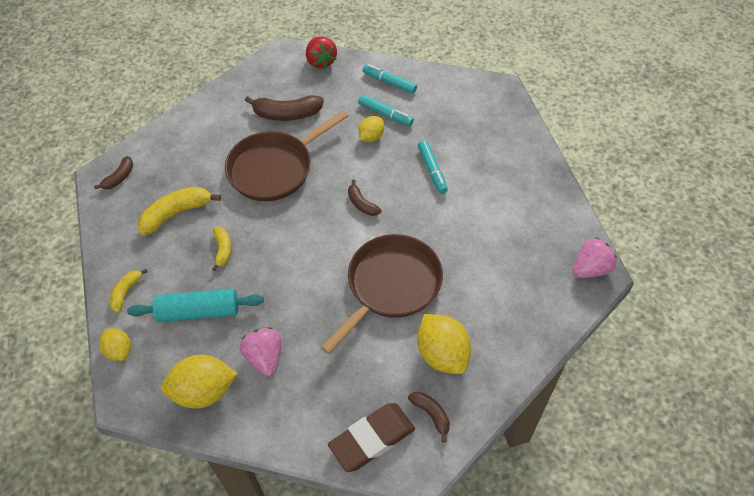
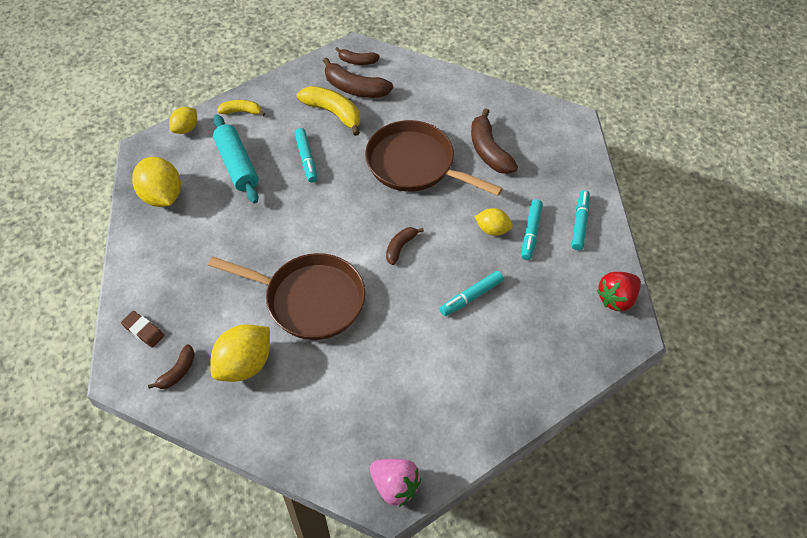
camera: 70 degrees right, 0 degrees up
yellow banana [212,226,231,271] -> turquoise marker [294,128,317,183]
pink strawberry [240,327,281,376] -> none
red strawberry [306,37,337,69] -> red strawberry moved to [597,272,641,312]
brown eraser [328,403,415,472] -> brown eraser [121,311,164,348], size x0.54
none -> brown banana [323,57,393,98]

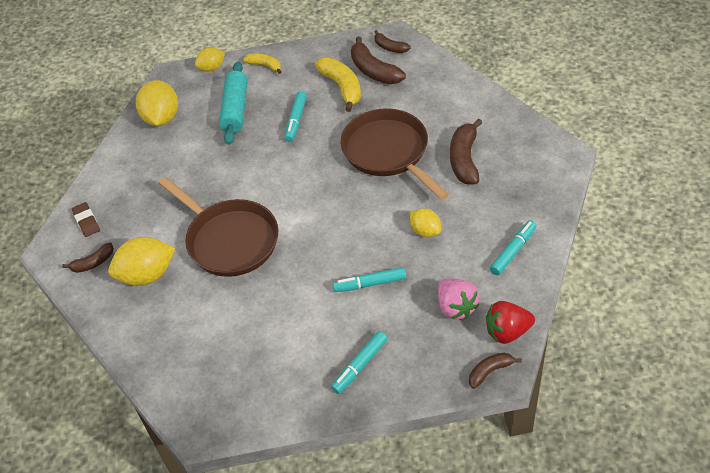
camera: 30 degrees right, 5 degrees down
pink strawberry [370,459,421,507] -> pink strawberry moved to [438,278,479,319]
brown banana [386,227,424,265] -> brown banana moved to [469,353,521,389]
turquoise marker [521,199,543,260] -> turquoise marker moved to [331,331,388,394]

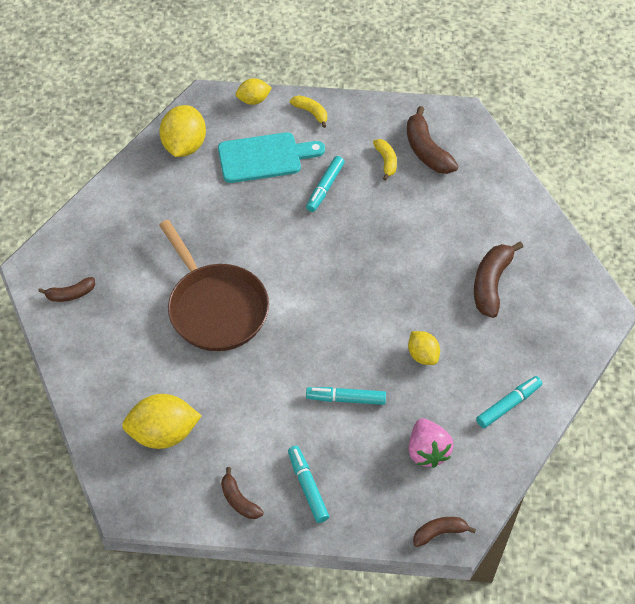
camera: 10 degrees right, 5 degrees up
brown eraser [72,202,100,237] -> none
yellow lemon [108,237,175,286] -> yellow lemon moved to [122,394,201,449]
turquoise rolling pin [219,62,248,145] -> turquoise cutting board [218,132,325,183]
yellow banana [315,58,361,112] -> yellow banana [373,139,397,181], size x0.58
turquoise marker [331,331,388,394] -> turquoise marker turned 105 degrees clockwise [288,446,329,523]
brown pan [341,108,449,200] -> none
brown banana [374,30,411,53] -> brown banana moved to [221,467,264,519]
red strawberry [486,301,535,344] -> none

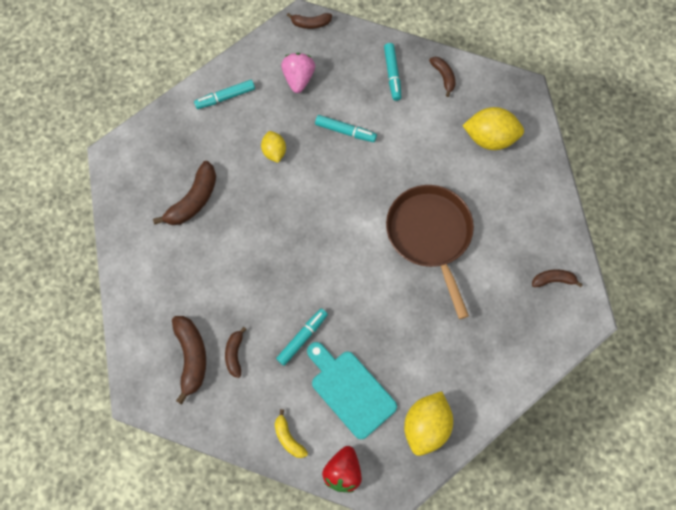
camera: 165 degrees left, 15 degrees up
turquoise cutting board [218,132,325,183] -> turquoise cutting board turned 45 degrees clockwise [307,342,397,439]
yellow lemon [236,78,272,105] -> red strawberry [322,446,362,492]
yellow banana [373,139,397,181] -> brown banana [225,327,246,378]

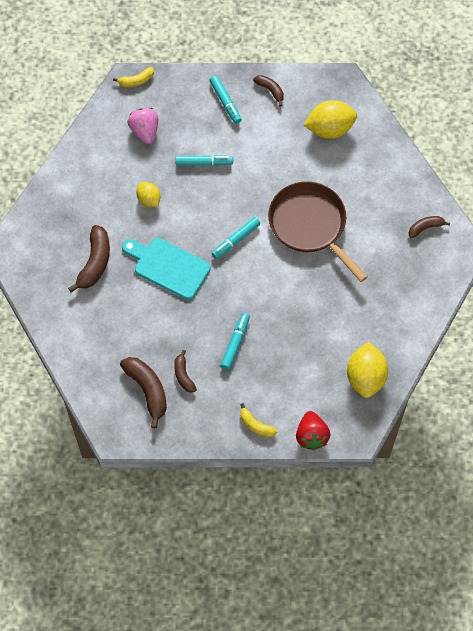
camera: 20 degrees left, 5 degrees down
turquoise marker [194,80,255,109] -> turquoise marker moved to [212,217,260,259]
brown banana [287,13,332,29] -> yellow banana [113,67,154,87]
turquoise cutting board [307,342,397,439] -> turquoise cutting board moved to [122,238,211,300]

